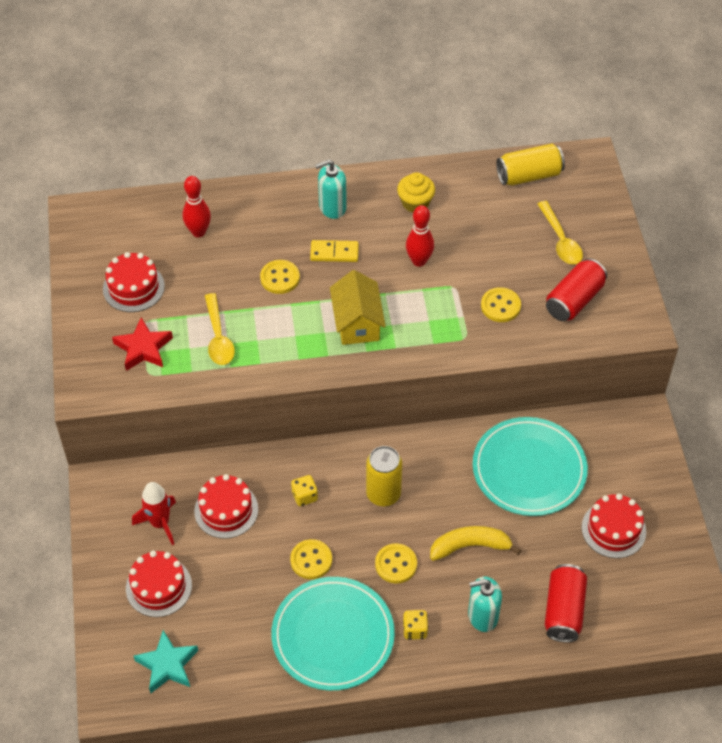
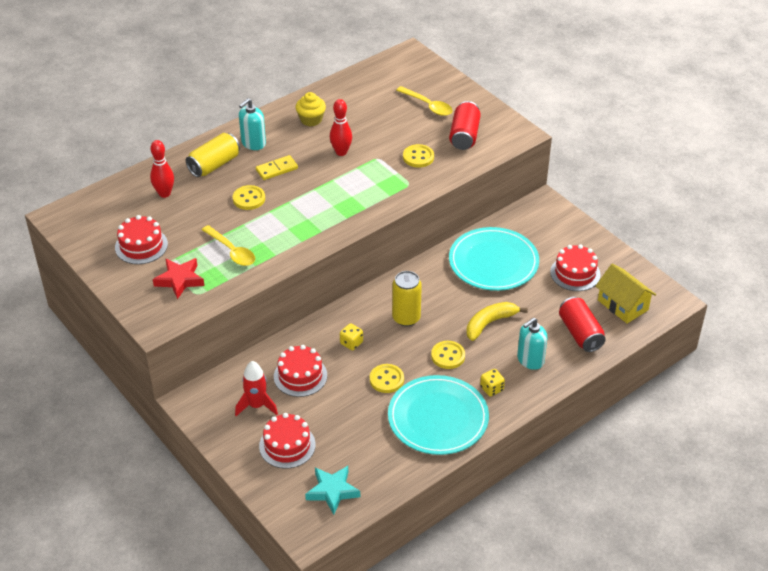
camera: 30 degrees left, 10 degrees down
yellow house [330,270,386,345] -> yellow house moved to [596,263,656,324]
yellow can [496,144,565,186] -> yellow can moved to [186,133,240,177]

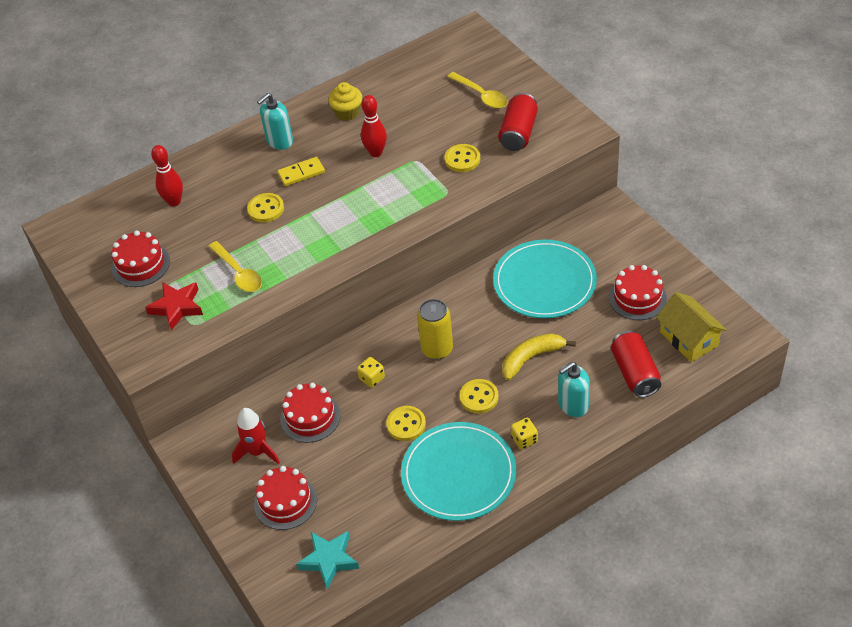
camera: 10 degrees right, 5 degrees up
yellow can [186,133,240,177] -> none

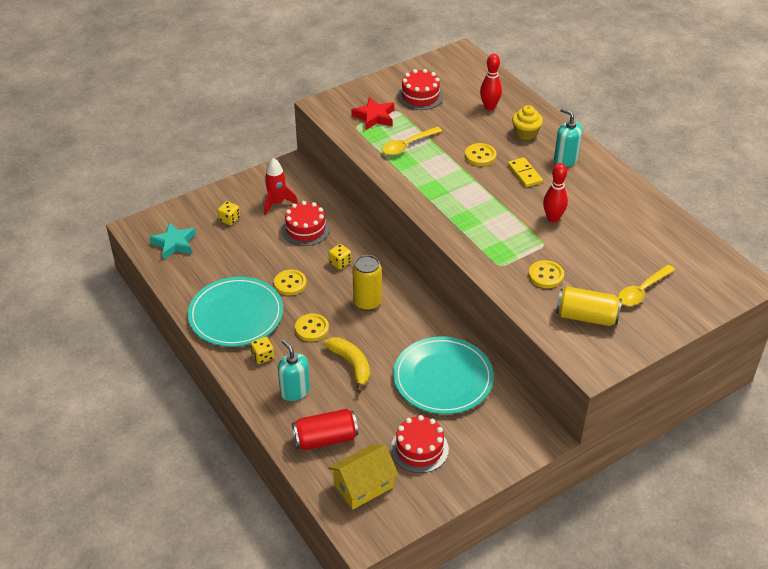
camera: 85 degrees right, 5 degrees down
red cake [254,466,317,530] -> yellow dice [218,201,240,225]
yellow cupcake [328,82,362,121] -> yellow cupcake moved to [512,105,543,140]
red can [498,93,538,151] -> yellow can [556,286,622,326]

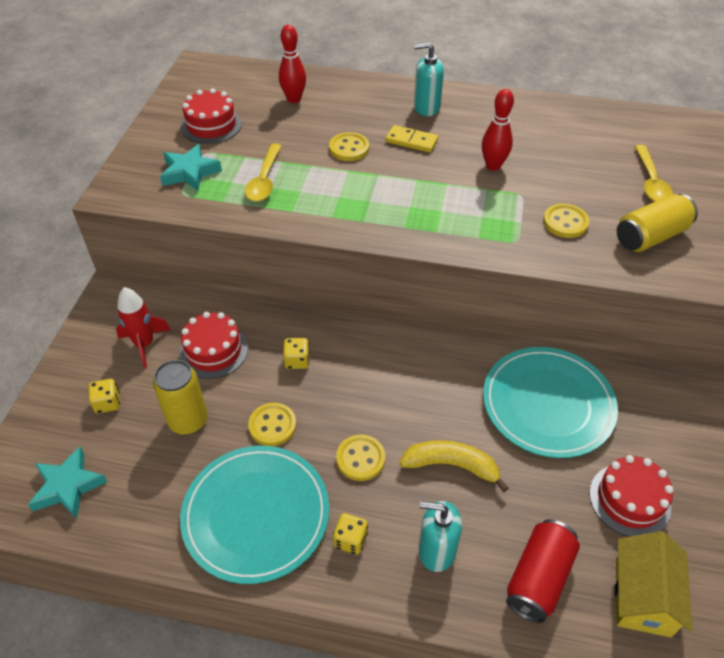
camera: 45 degrees left, 5 degrees up
red star [351,97,394,130] -> turquoise star [160,144,222,191]
yellow can [352,255,382,311] -> yellow can moved to [153,360,208,434]
yellow cupcake [512,105,543,140] -> none

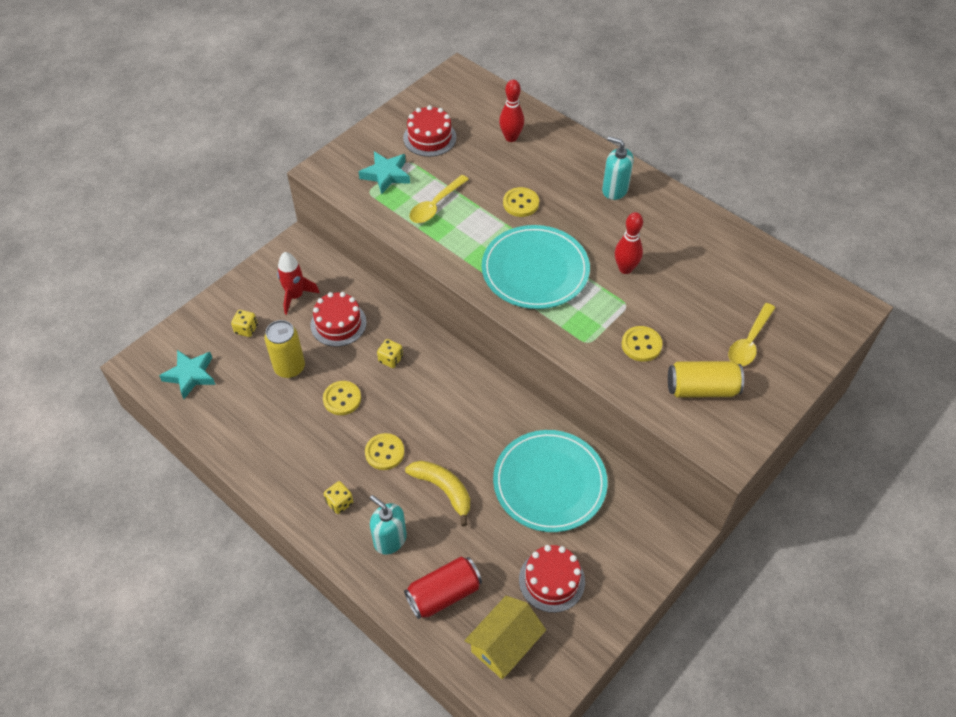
camera: 30 degrees right, 5 degrees up
turquoise plate [180,446,329,584] -> turquoise plate moved to [482,225,590,309]
yellow domino [386,125,438,153] -> none

